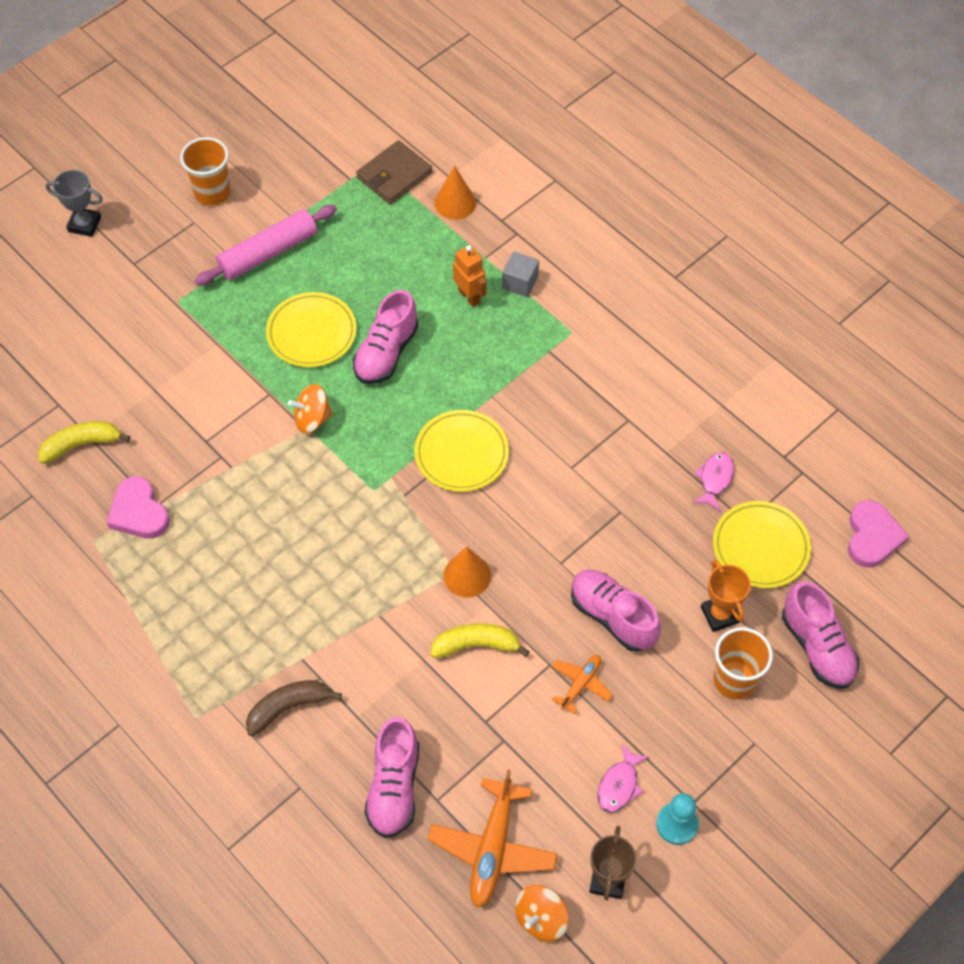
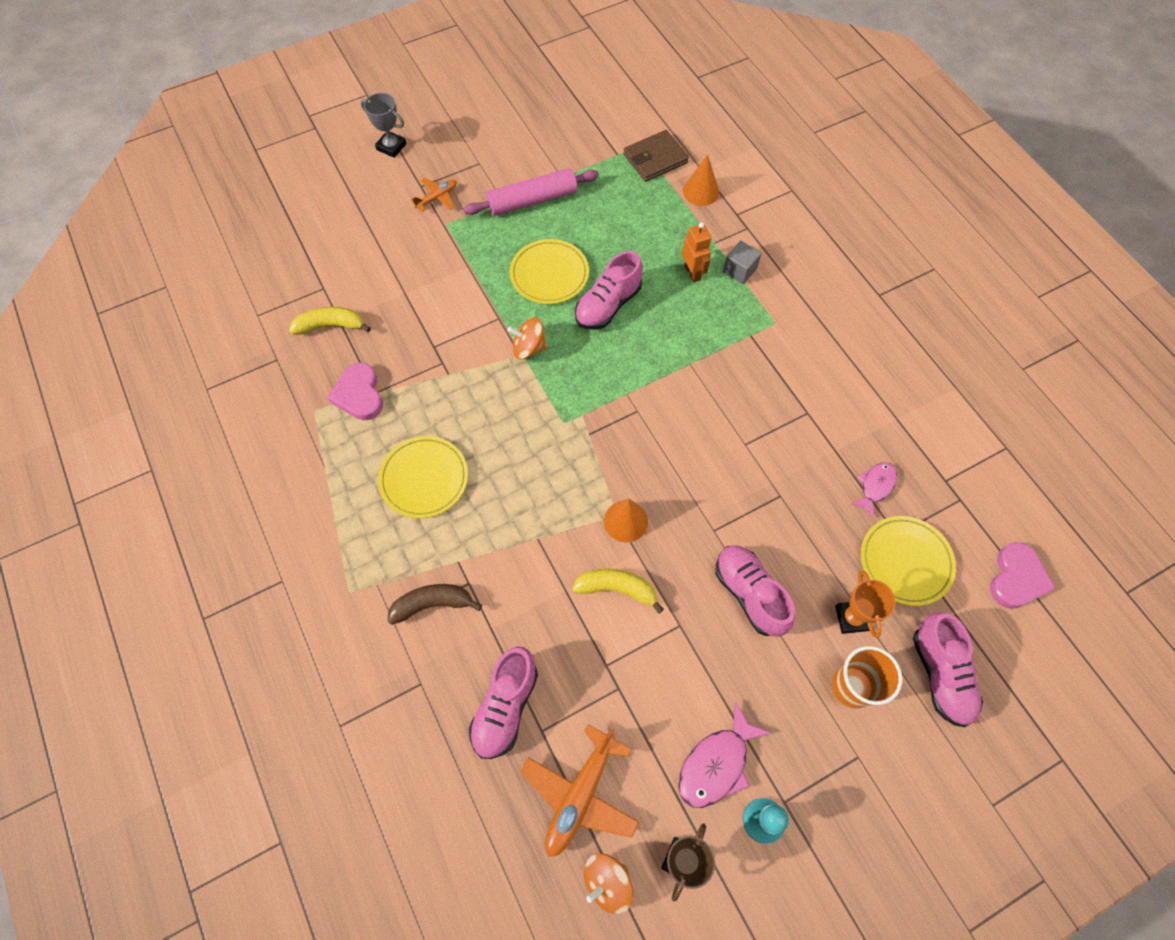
camera: 15 degrees right, 5 degrees up
orange cup [180,137,231,206] -> none
yellow plate [414,410,509,492] -> yellow plate moved to [378,436,468,518]
orange plane [552,655,613,714] -> orange plane moved to [410,178,457,212]
pink fish [597,744,650,813] -> pink fish [678,701,771,808], size x1.54

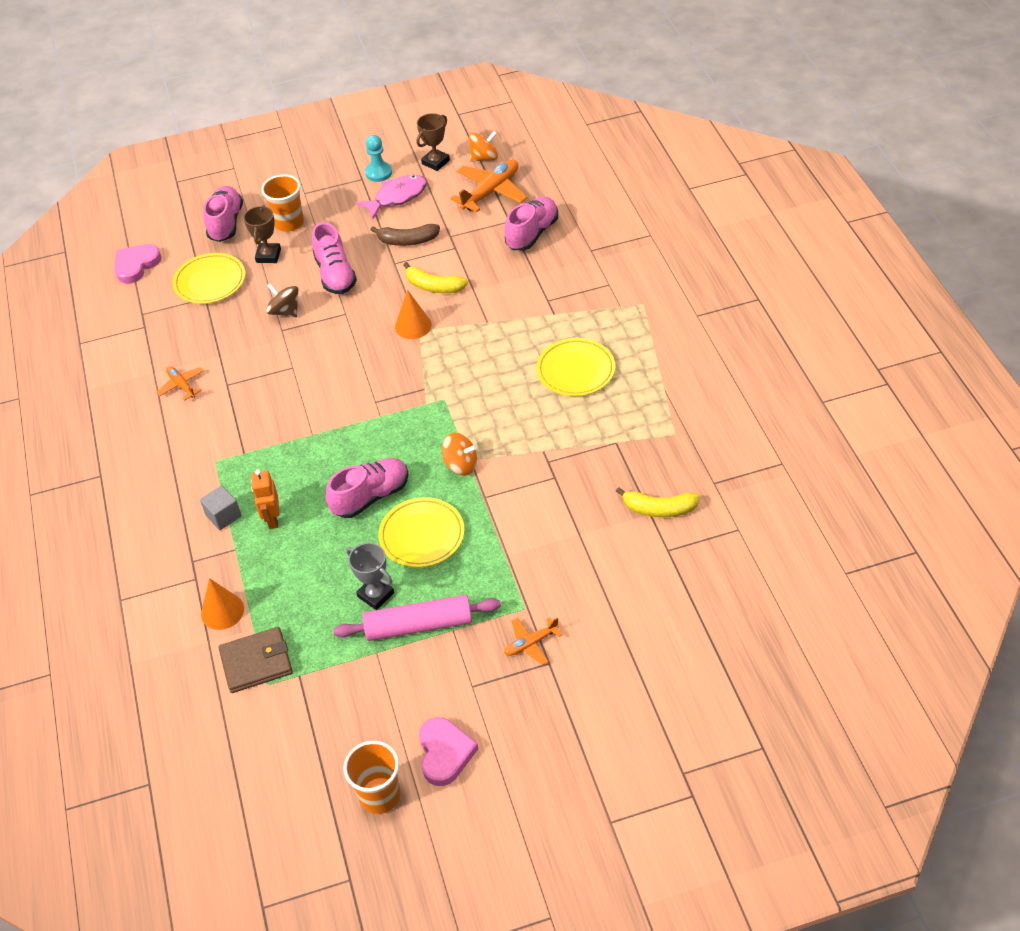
camera: 165 degrees left, 15 degrees down
pink heart [327,362,383,420] -> pink heart moved to [419,717,478,786]
grey trophy [361,93,406,158] -> grey trophy moved to [346,543,394,610]
brown banana [387,584,482,625] -> brown banana moved to [371,224,440,246]
orange trophy [835,570,896,638] -> brown trophy [244,205,281,263]
pink fish [851,462,897,518] -> none
none -> orange plane [157,366,204,401]
none -> brown spinning top [266,283,298,317]
none -> orange cup [343,741,401,814]

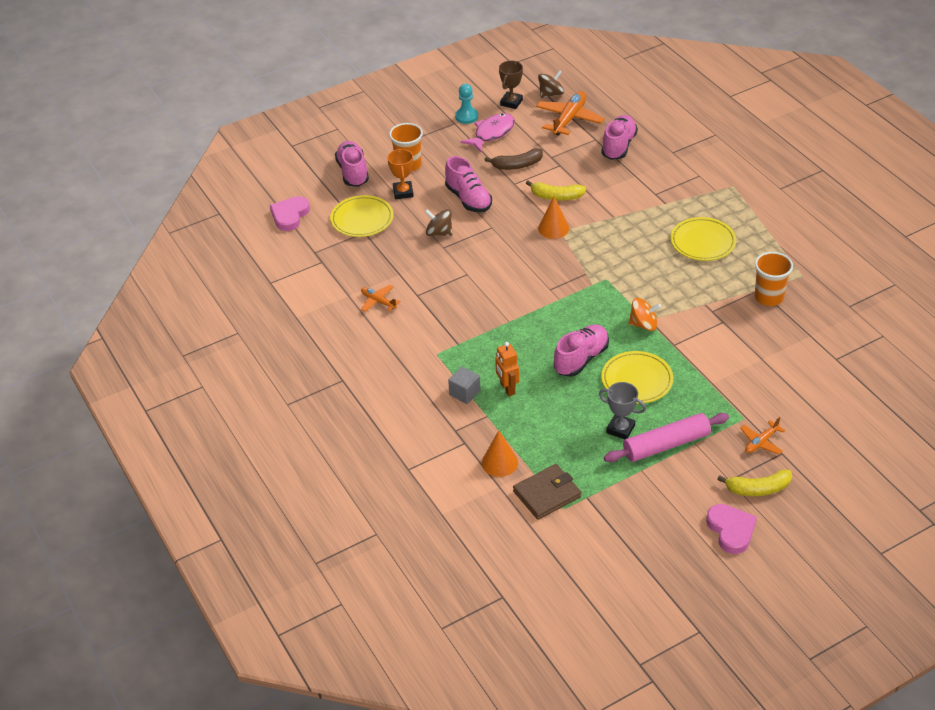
camera: 15 degrees left, 5 degrees down
brown trophy [244,205,281,263] -> orange trophy [387,149,414,199]
orange cup [343,741,401,814] -> orange cup moved to [755,252,793,306]
orange spinning top [469,131,498,162] -> brown spinning top [538,70,564,98]
yellow banana [616,487,700,517] -> yellow banana moved to [717,470,792,496]

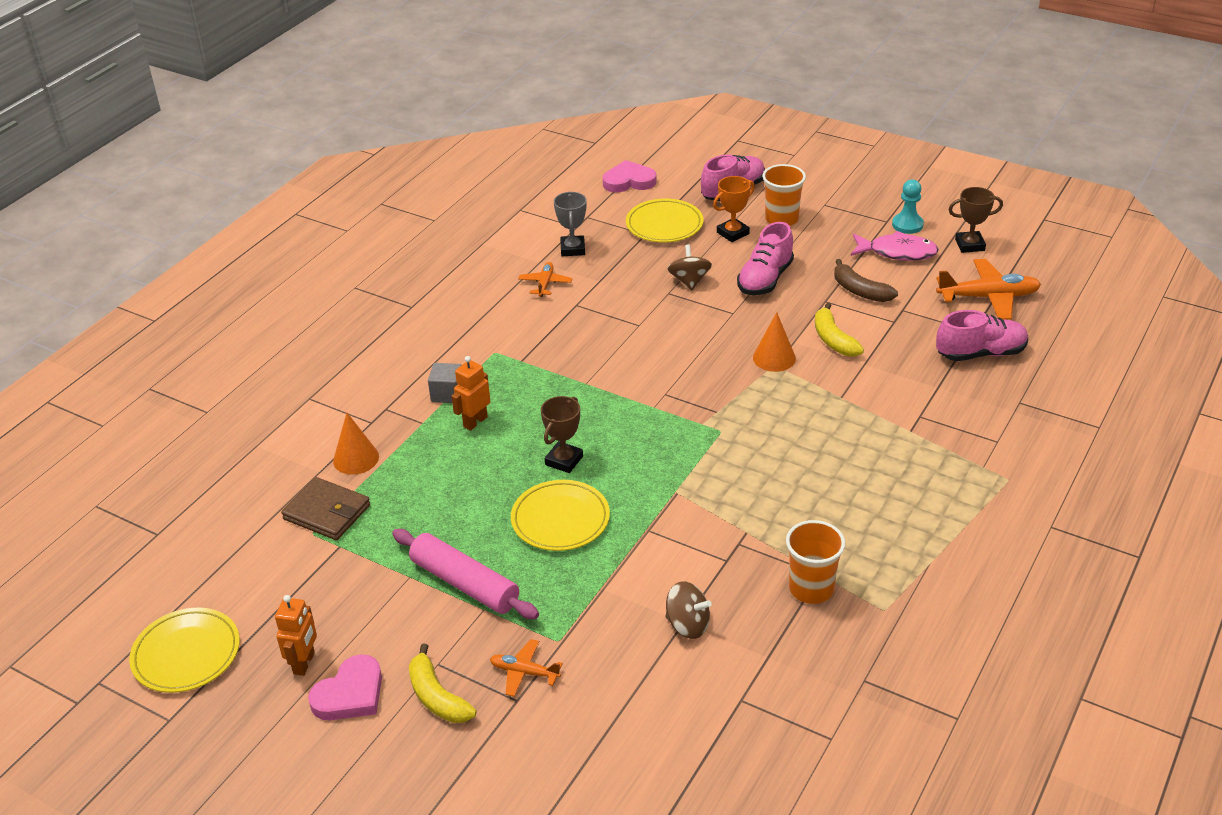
camera: 60 degrees right, 5 degrees down
brown spinning top [538,70,564,98] -> brown spinning top moved to [666,581,712,639]
pink shoe [554,324,609,377] -> brown trophy [541,396,583,473]
grey trophy [599,382,646,439] -> grey trophy moved to [554,192,587,256]
orange spinning top [628,298,661,331] -> none
yellow plate [671,217,736,261] -> yellow plate moved to [129,608,240,693]
none -> orange robot [275,595,317,676]

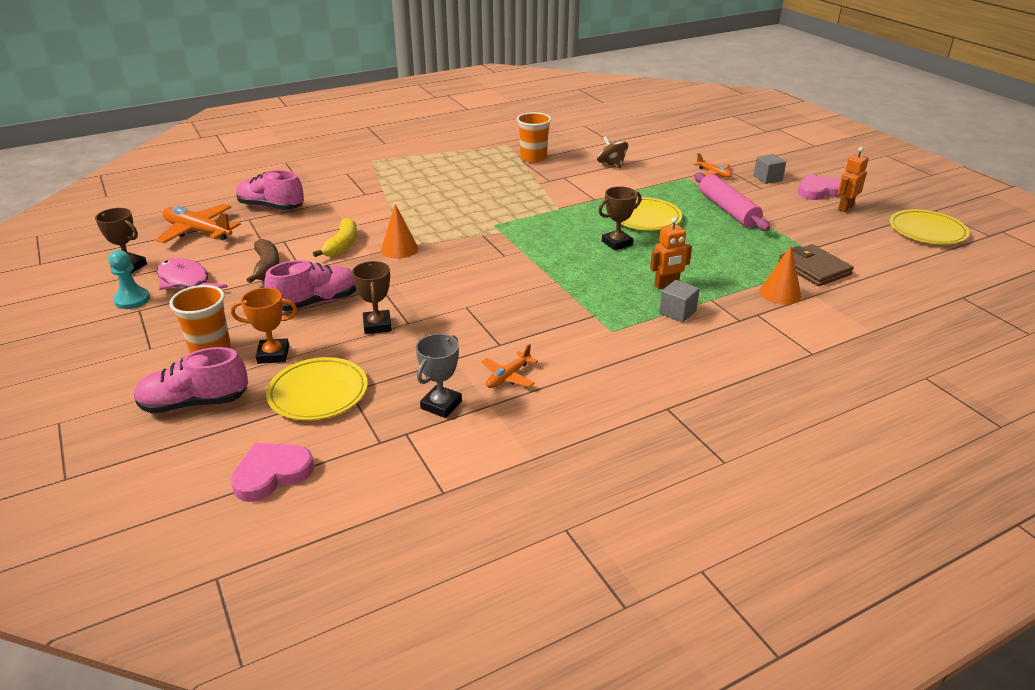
camera: 150 degrees left, 5 degrees down
yellow banana [409,644,476,723] -> grey cube [754,154,786,184]
pink heart [603,160,656,192] -> pink heart turned 120 degrees clockwise [230,443,314,502]
brown spinning top [667,244,712,290] -> brown trophy [352,261,392,334]

